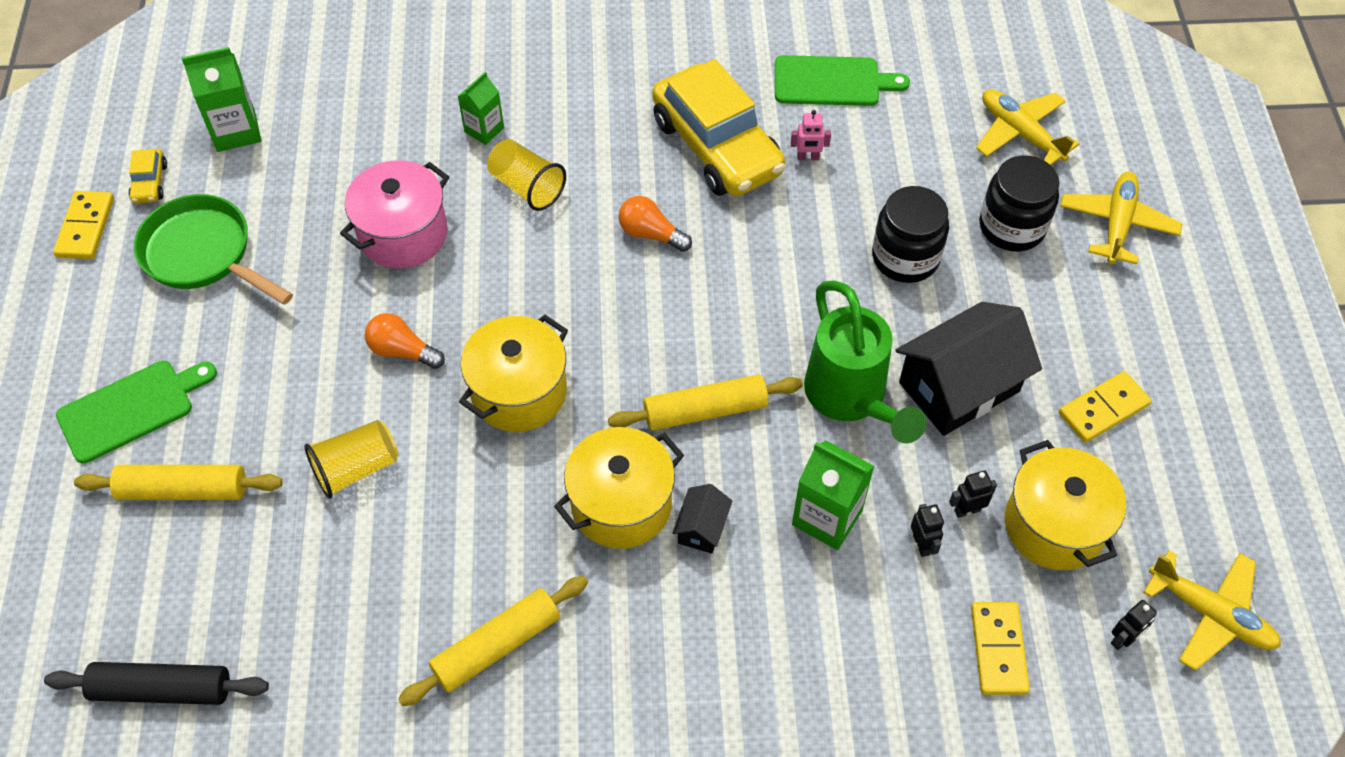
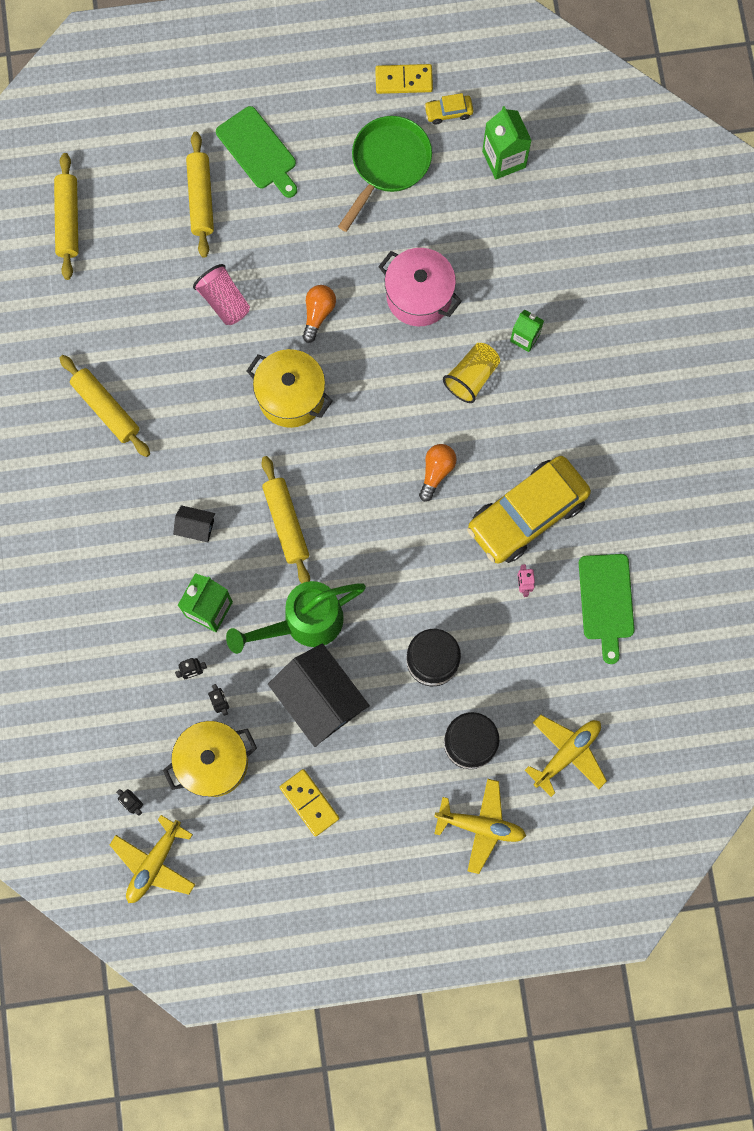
camera: 85 degrees right, 20 degrees up
black rolling pin [44,662,269,705] -> yellow rolling pin [54,153,78,280]
yellow cup [304,420,398,499] -> pink cup [193,264,250,325]
yellow pot [554,427,684,549] -> none
yellow domino [971,602,1030,695] -> none

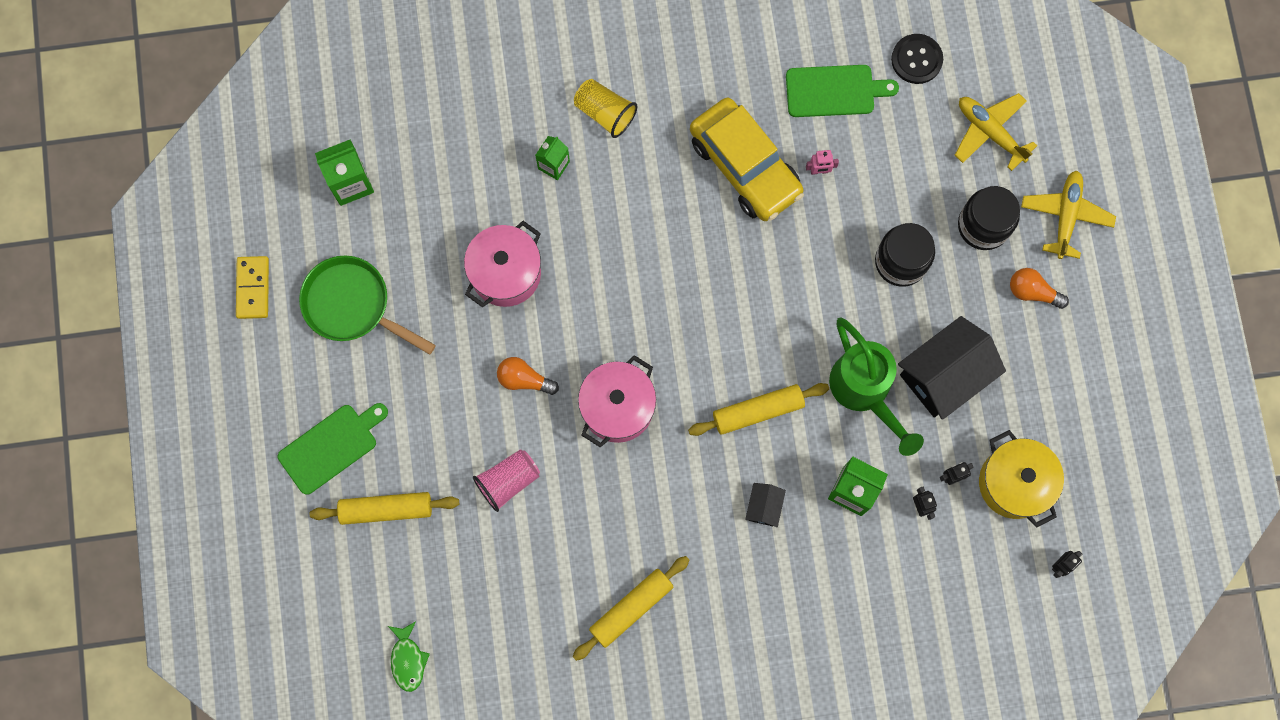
camera: 90 degrees left, 0 degrees up
yellow rolling pin [54,153,78,280] -> green fish [388,621,430,692]
yellow plane [110,815,195,903] -> none
yellow pot [247,349,333,428] -> pink pot [578,355,656,447]
yellow domino [280,769,339,836] -> none
orange light bulb [419,444,457,502] -> orange light bulb moved to [1010,268,1069,309]
yellow car [424,93,473,125] -> none
yellow cup [443,343,500,403] -> yellow cup moved to [574,79,637,138]
none -> black button [891,34,943,84]

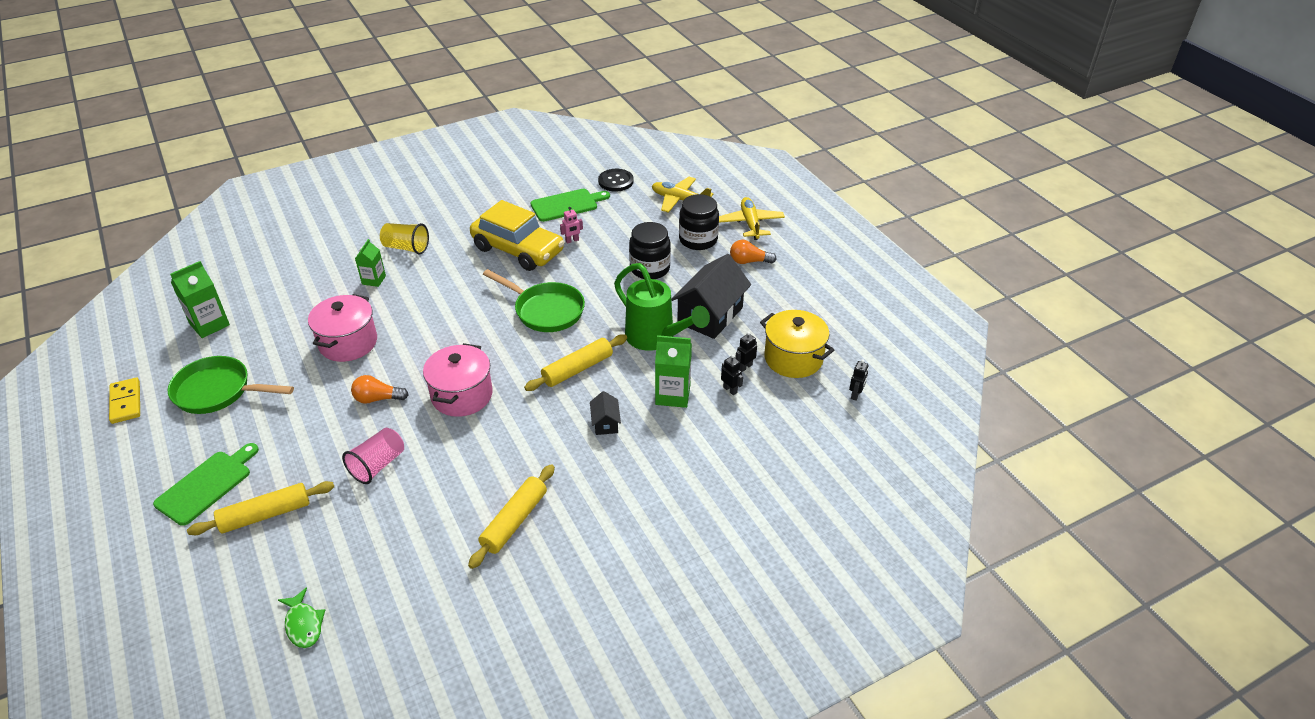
camera: 20 degrees left, 35 degrees down
none -> green pan [483,269,585,332]

